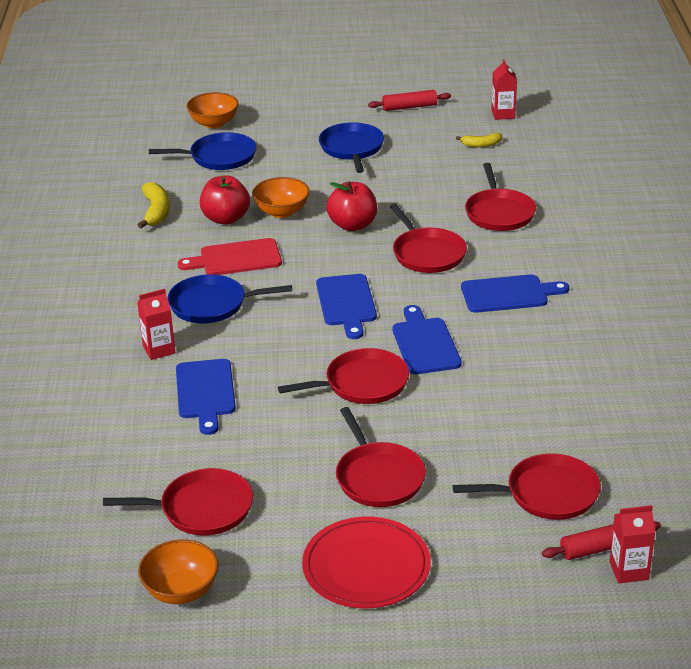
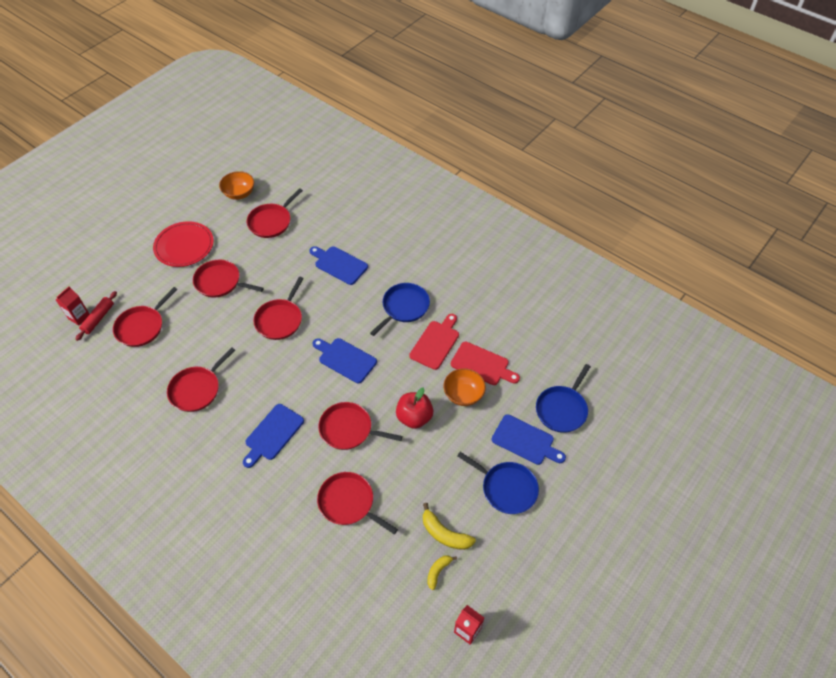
camera: 130 degrees right, 20 degrees up
red carton [137,289,175,360] -> none
yellow banana [138,182,170,229] -> yellow banana moved to [423,503,476,550]
orange bowl [186,92,238,129] -> none
red apple [200,175,250,225] -> red cutting board [451,342,520,385]
red rolling pin [368,90,451,111] -> none
blue cutting board [393,305,462,374] -> blue cutting board moved to [492,414,566,465]
none -> red pan [167,347,235,412]

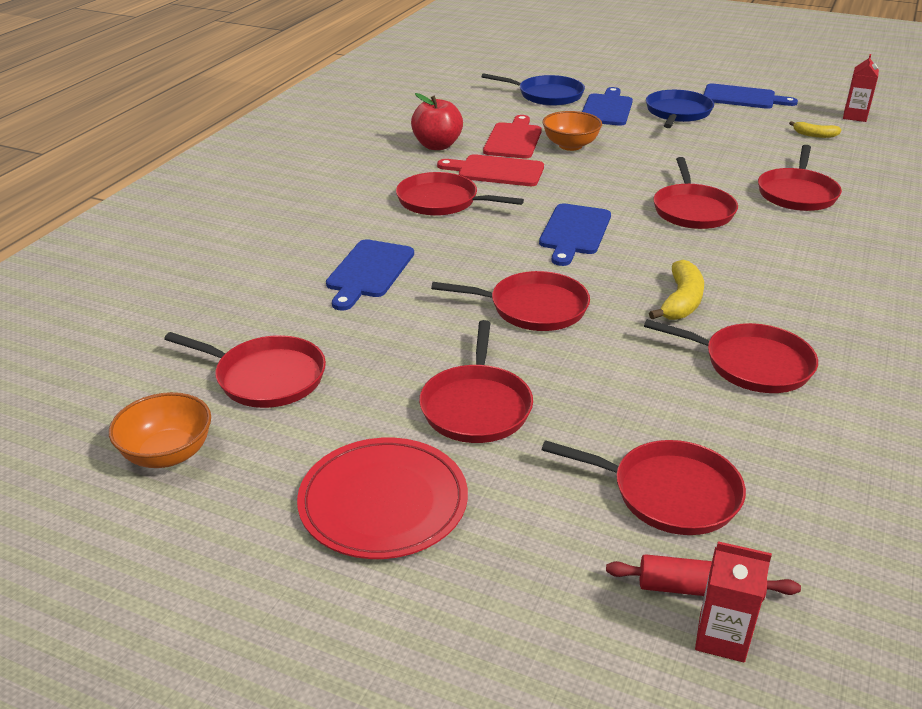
camera: 105 degrees left, 20 degrees down
blue cutting board [243,404,304,468] -> blue cutting board moved to [704,83,798,109]
blue pan [370,283,430,336] -> red pan [396,172,524,216]
red apple [396,387,434,429] -> red apple moved to [411,93,463,150]
yellow banana [423,503,476,550] -> yellow banana moved to [649,260,704,320]

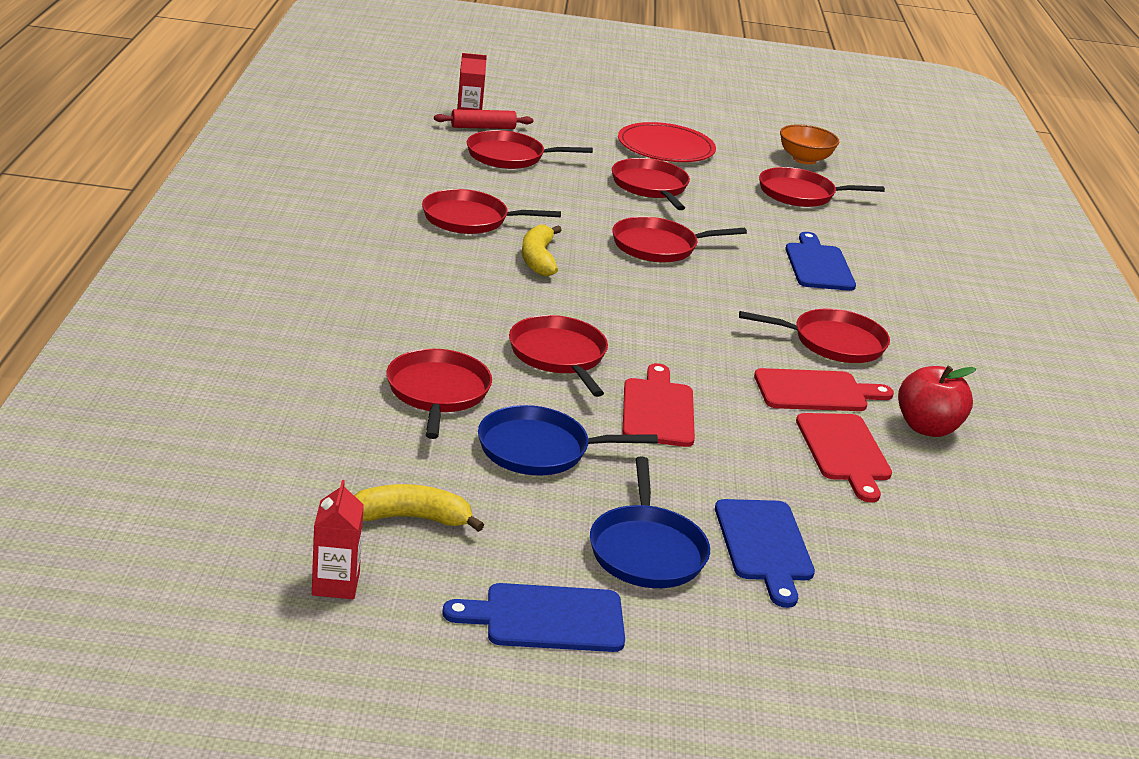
camera: 155 degrees right, 5 degrees down
blue pan [481,73,585,106] -> blue pan moved to [478,405,658,475]
blue cutting board [539,203,611,266] -> none
orange bowl [542,111,602,151] -> none
yellow banana [789,121,841,138] -> yellow banana [354,484,484,532], size x1.59
none -> red cutting board [622,363,695,447]

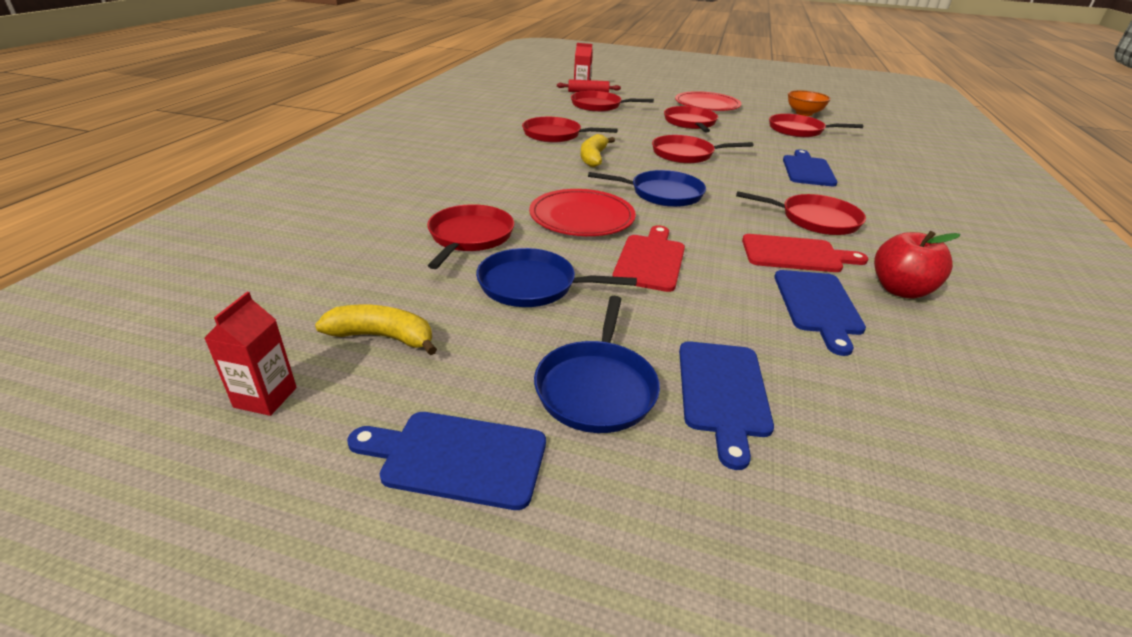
camera: 15 degrees right, 5 degrees up
red pan [509,315,608,397] -> red plate [529,189,636,236]
red cutting board [796,413,892,503] -> blue cutting board [774,270,866,356]
none -> blue pan [588,170,706,207]

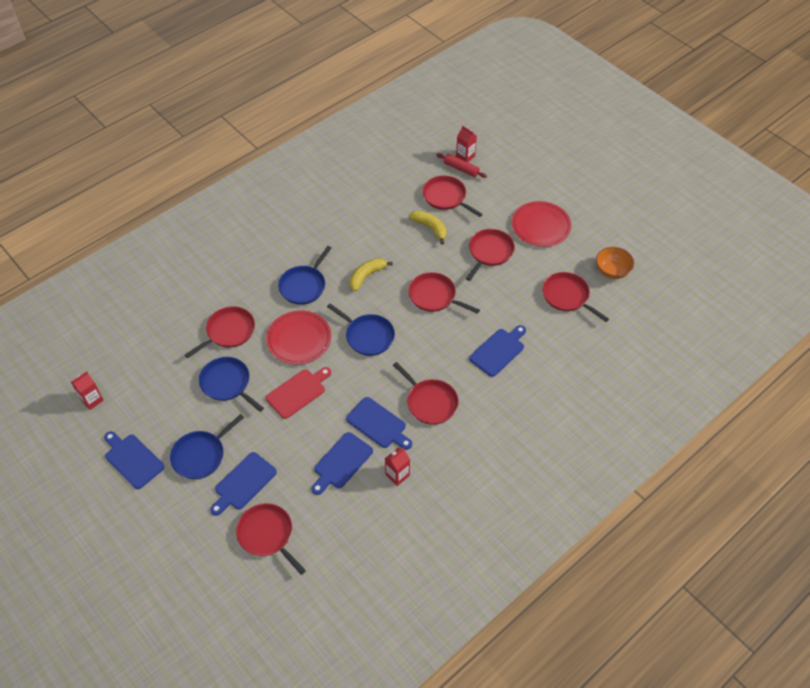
camera: 35 degrees right, 20 degrees up
yellow banana [315,305,437,355] -> yellow banana moved to [409,211,447,244]
red pan [522,117,618,143] -> red pan moved to [236,503,306,575]
red cutting board [742,234,868,272] -> blue cutting board [346,397,412,450]
red apple [874,231,961,299] -> red carton [385,448,410,486]
none -> blue pan [278,246,331,305]

